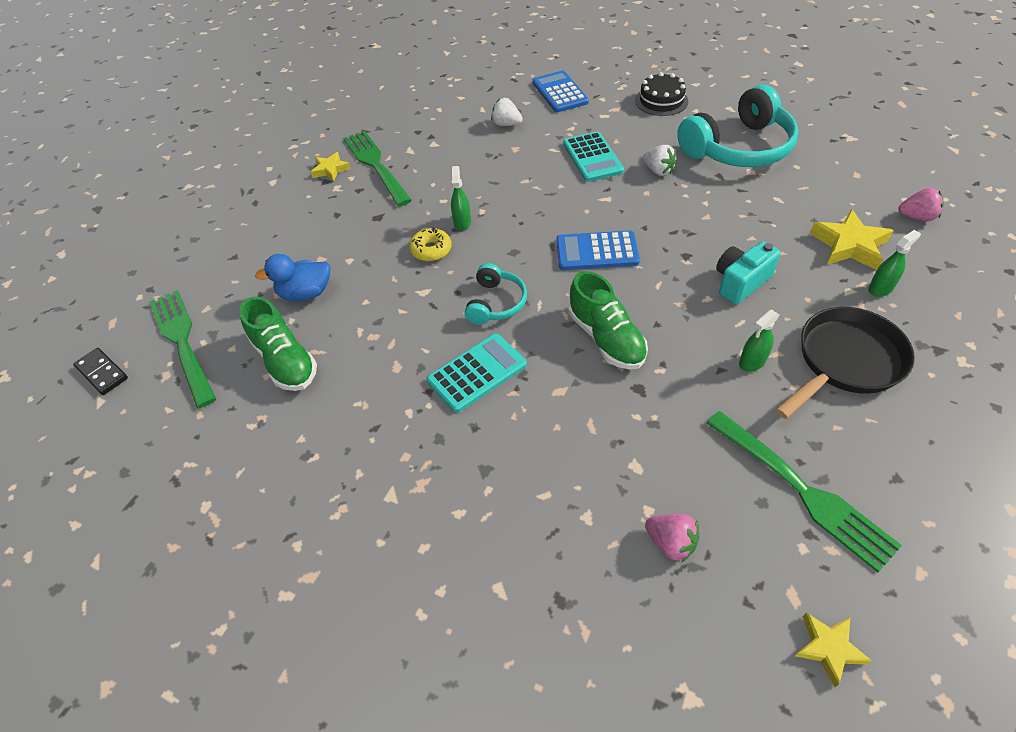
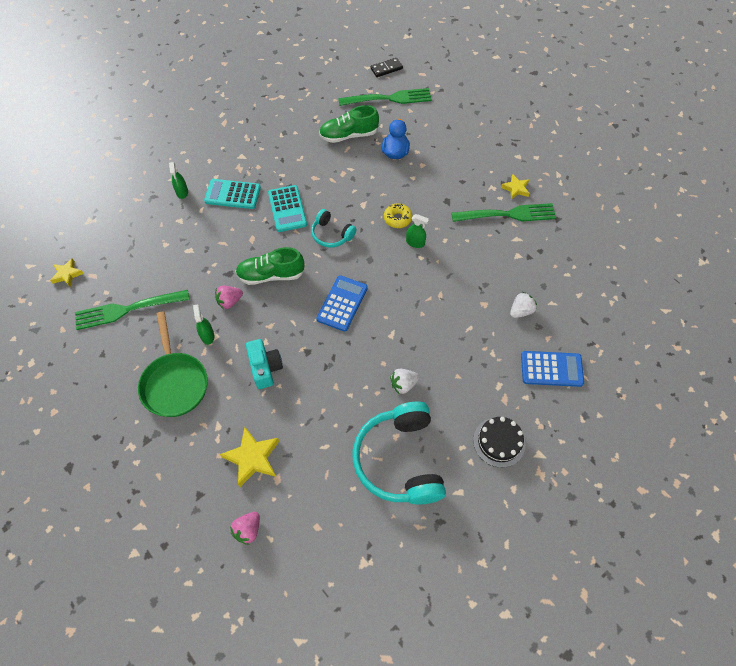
camera: 110 degrees right, 10 degrees up
turquoise calculator [563,132,624,182] -> turquoise calculator moved to [204,179,261,209]
pink strawberry [645,514,700,563] -> pink strawberry moved to [215,286,243,309]
black pan [775,307,915,419] -> green pan [138,311,208,417]
green spray bottle [868,230,921,297] -> green spray bottle moved to [169,162,188,199]

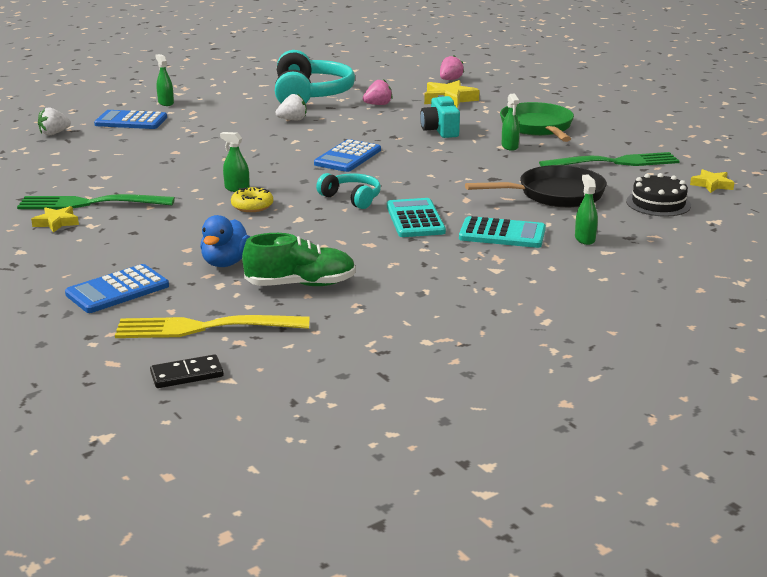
camera: 175 degrees left, 35 degrees down
pink strawberry [215,286,243,309] -> pink strawberry moved to [363,79,393,105]
green shoe [235,247,305,285] -> none
green fork [338,88,432,106] -> yellow fork [115,315,309,338]
black cake [473,417,525,468] -> black cake moved to [626,173,691,217]
white strawberry [510,292,537,318] -> white strawberry moved to [38,107,71,135]
none -> blue calculator [65,264,169,313]
none -> green spray bottle [155,54,174,106]
none -> black pan [465,165,607,208]

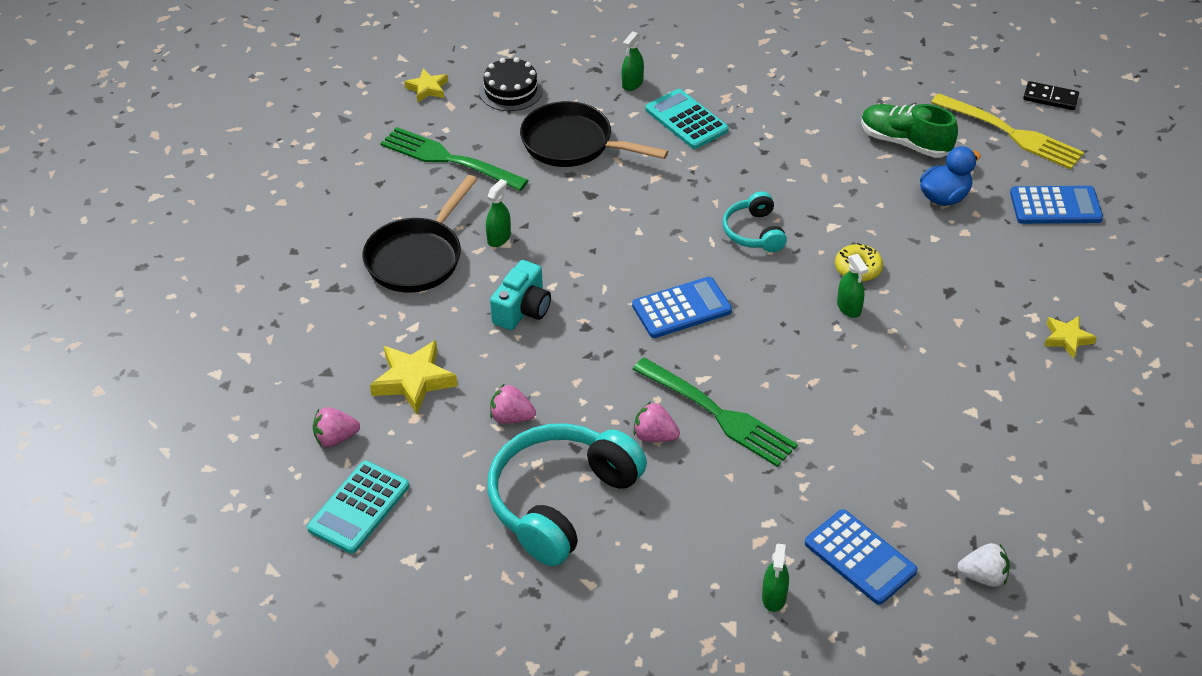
camera: 140 degrees left, 20 degrees up
green fork [17,194,175,209] -> green fork moved to [632,358,798,467]
white strawberry [276,94,306,120] -> pink strawberry [634,402,680,442]
turquoise calculator [387,198,446,237] -> turquoise calculator moved to [307,461,409,554]
green pan [500,102,574,142] -> black pan [363,175,477,293]

